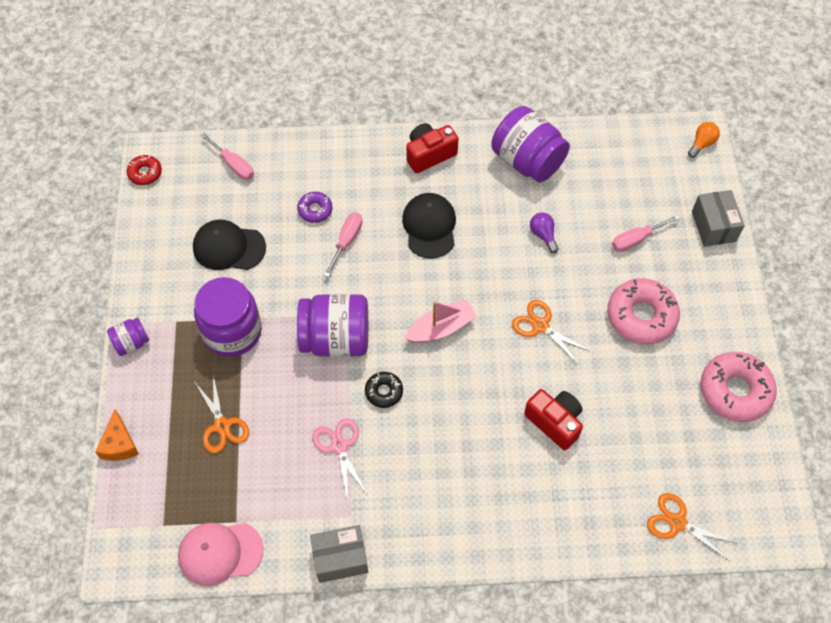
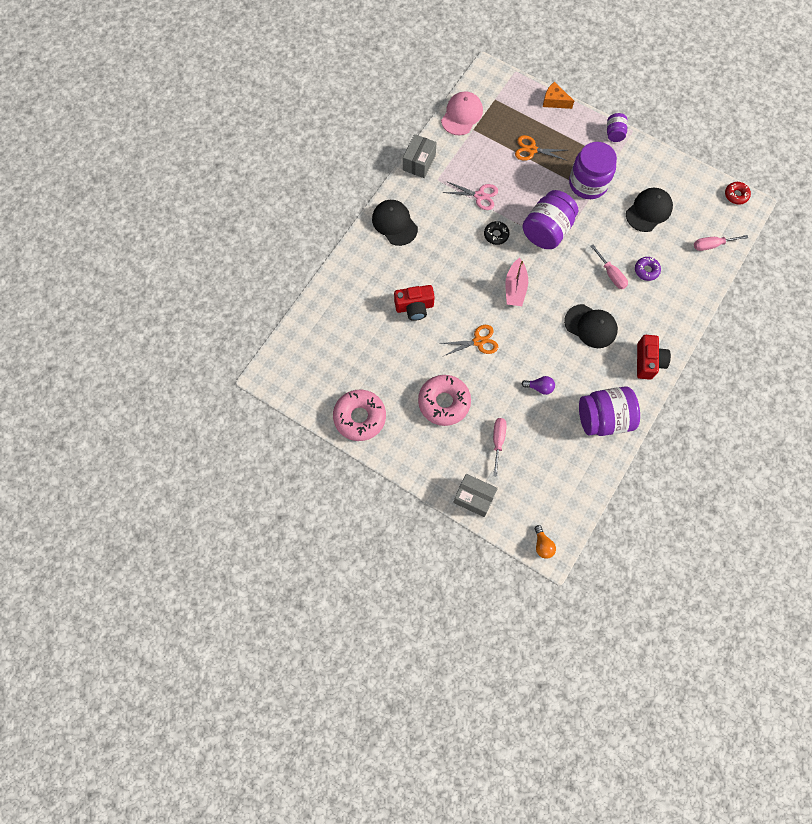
camera: 125 degrees right, 10 degrees up
orange scissors [647,493,737,561] -> none
none -> black cap [372,200,418,246]

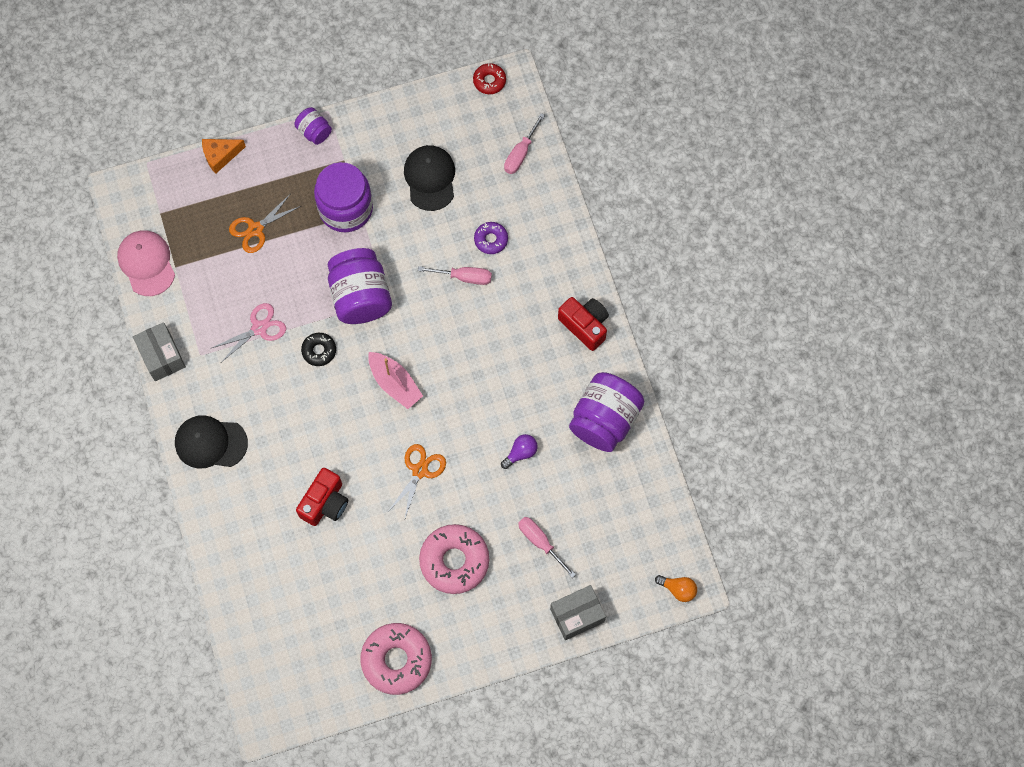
camera: 50 degrees left, 0 degrees up
black cap [564,304,618,348] -> none

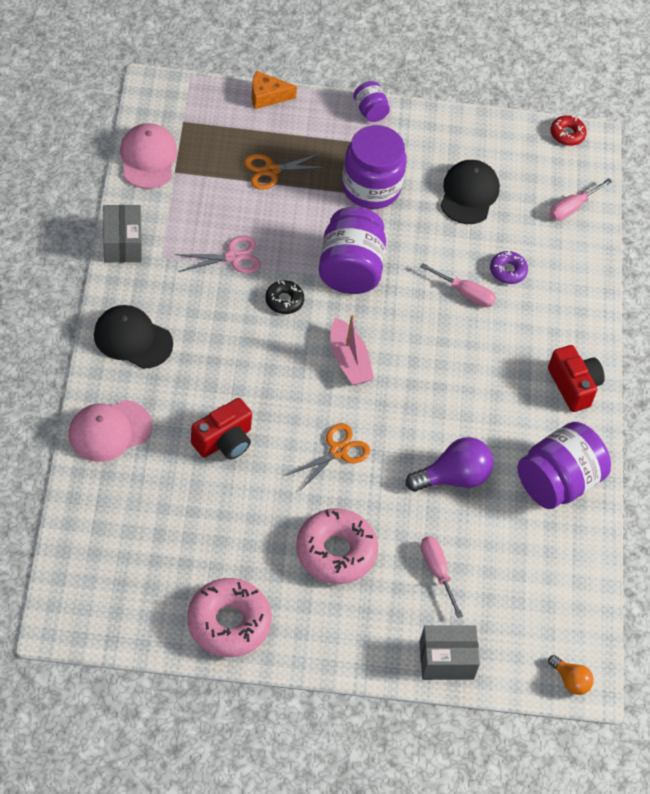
camera: 15 degrees right, 15 degrees down
purple light bulb [501,434,538,469] -> purple light bulb [406,437,494,492], size x1.79
none -> pink cap [69,400,152,462]

